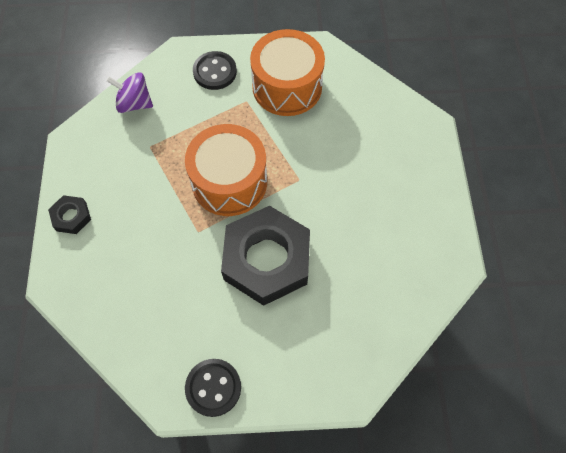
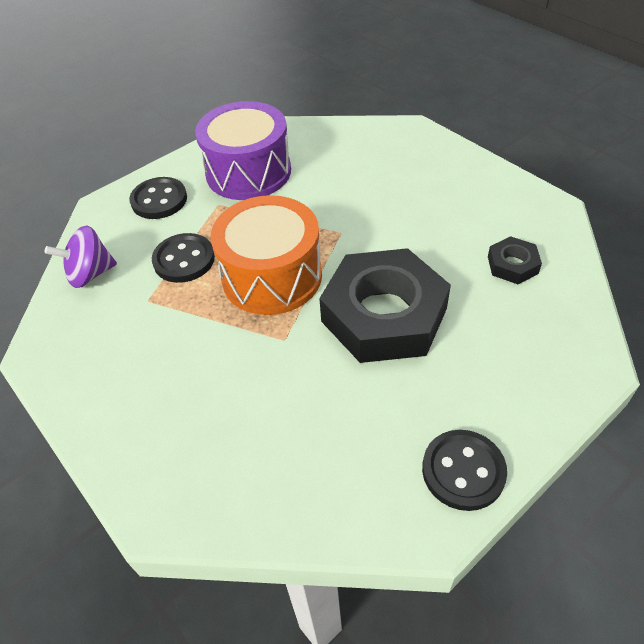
camera: 35 degrees left, 15 degrees down
black nut [48,195,91,234] -> black nut moved to [488,236,542,284]
orange drum [250,29,325,116] -> purple drum [195,101,291,200]
none -> black button [152,233,215,283]

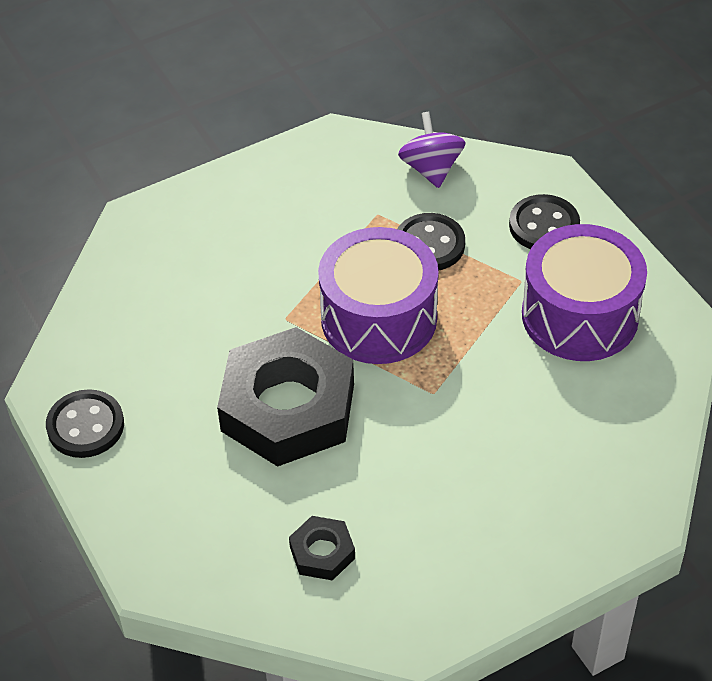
camera: 100 degrees right, 0 degrees up
orange drum [211,195,322,315] -> purple drum [318,227,439,364]

